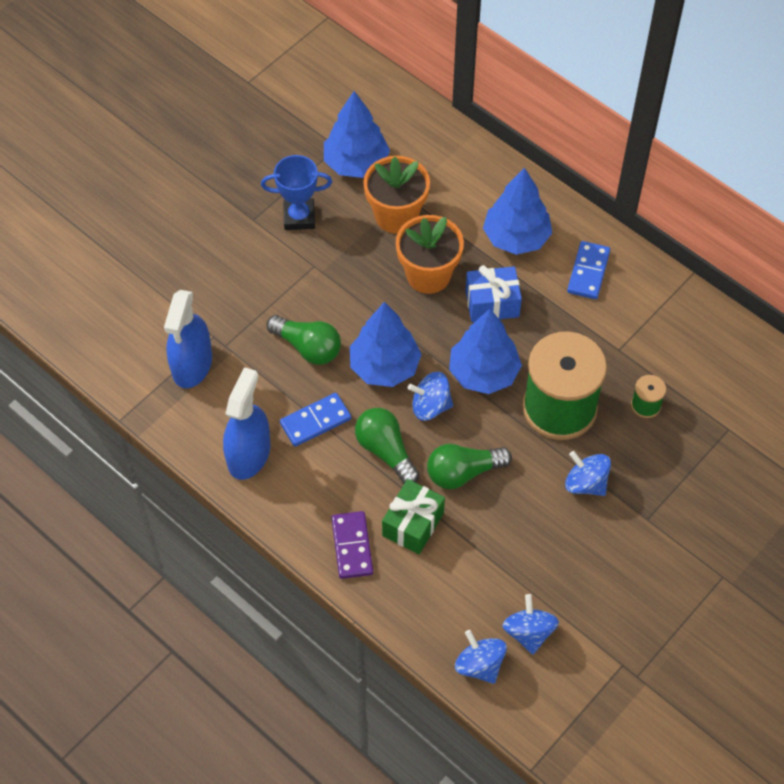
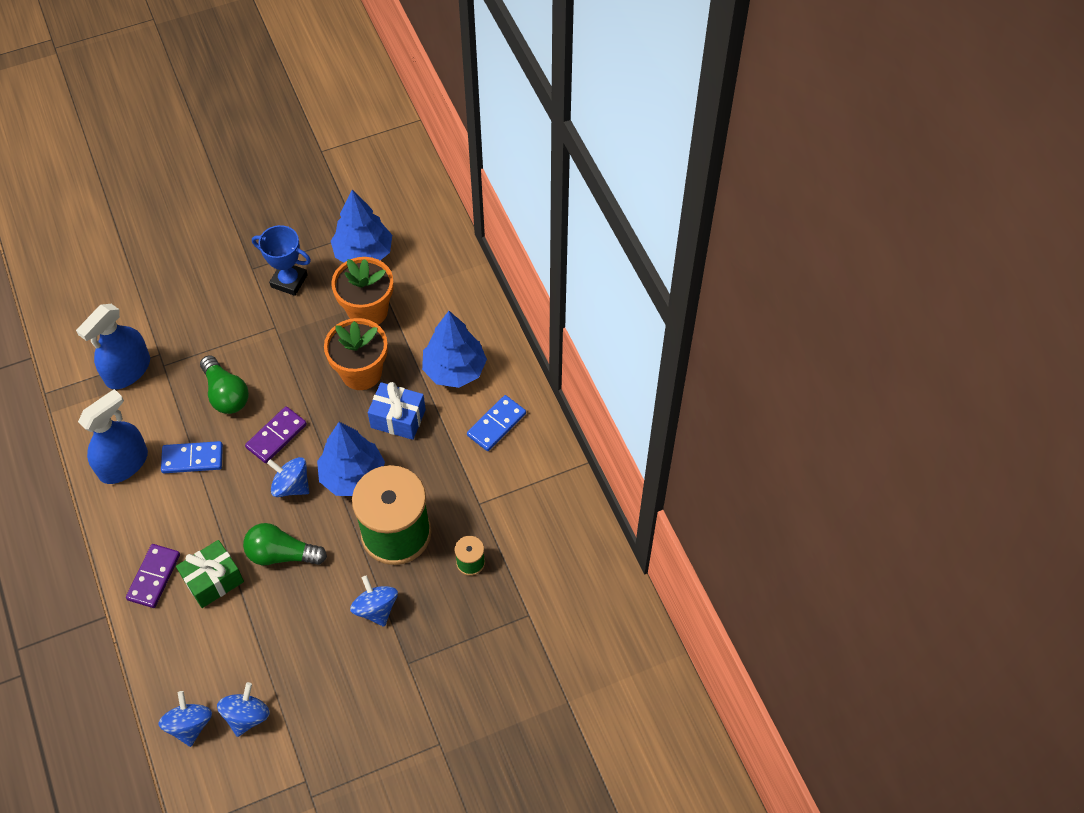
camera: 25 degrees right, 0 degrees up
blue tree [350,302,422,387] -> purple domino [245,406,307,463]
green light bulb [355,408,420,484] -> none

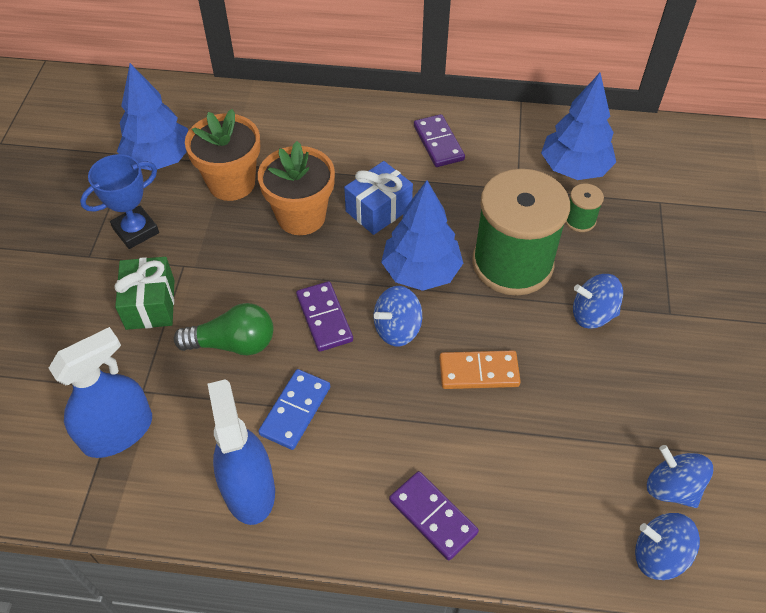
camera: 60 degrees left, 5 degrees down
blue spray bottle [76,304,150,389] -> blue spray bottle turned 105 degrees counterclockwise [49,327,152,458]
green gift [176,540,244,608] -> green gift moved to [114,257,175,330]
green light bulb [243,523,327,565] -> orange domino [439,350,521,389]
blue tree [422,311,487,388] -> blue tree moved to [541,73,616,180]
blue domino [467,395,526,451] -> purple domino [414,114,465,167]

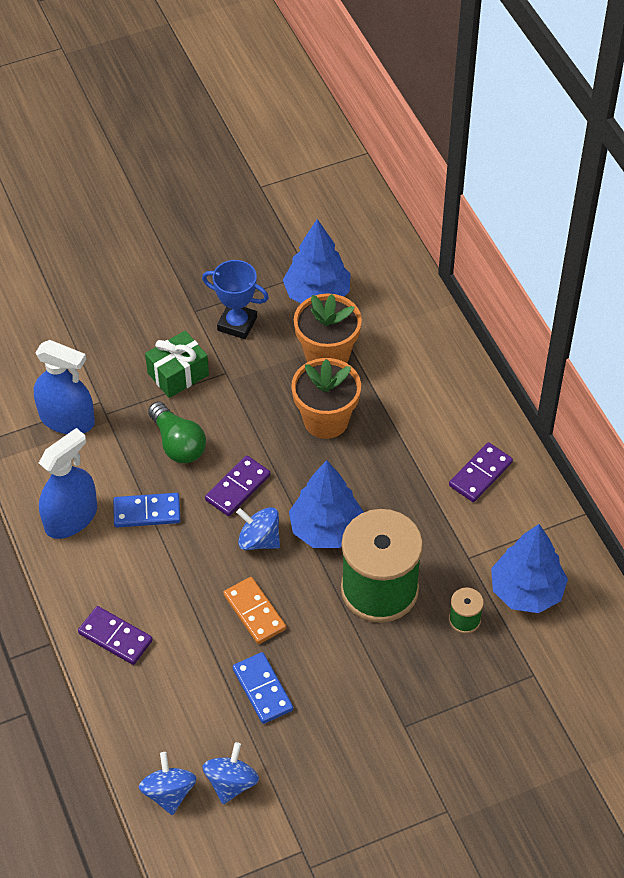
camera: 60 degrees right, 0 degrees up
blue gift [344,161,413,235] -> none
purple domino [389,471,479,560] -> purple domino turned 75 degrees counterclockwise [78,606,153,665]
blue spinning top [573,274,623,329] -> none
none -> blue domino [233,652,293,724]

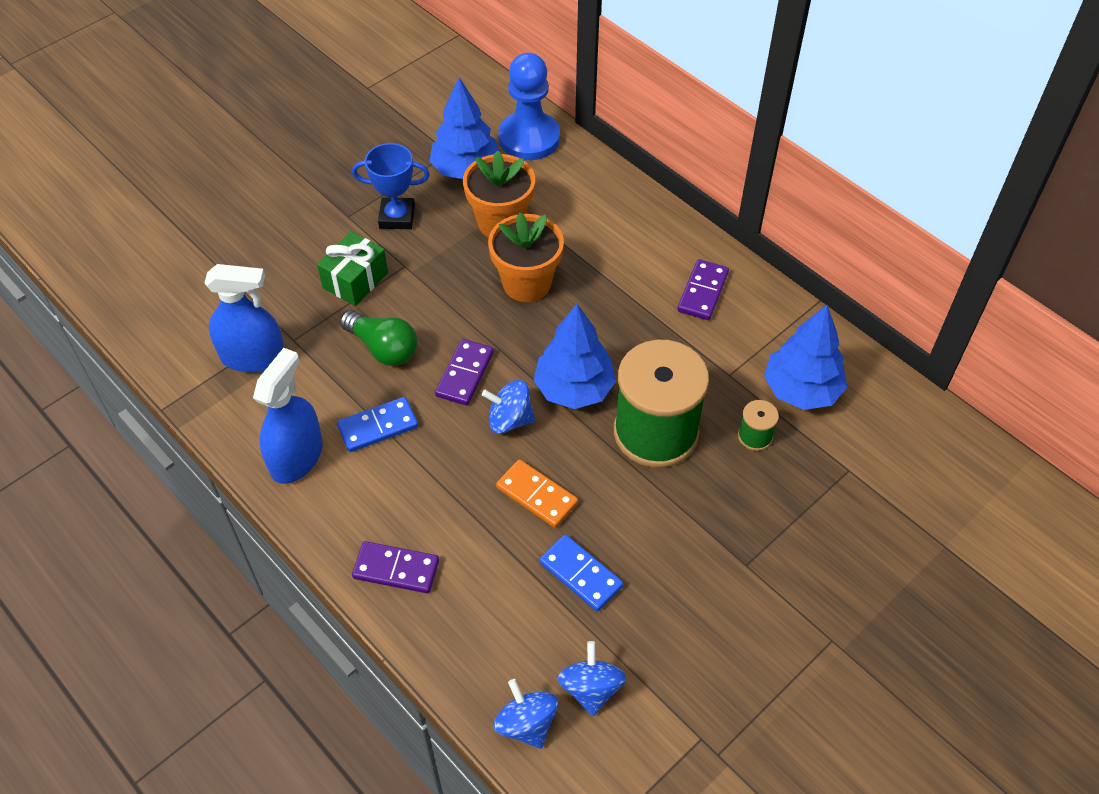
camera: 20 degrees left, 0 degrees up
none -> blue pawn [498,53,560,160]

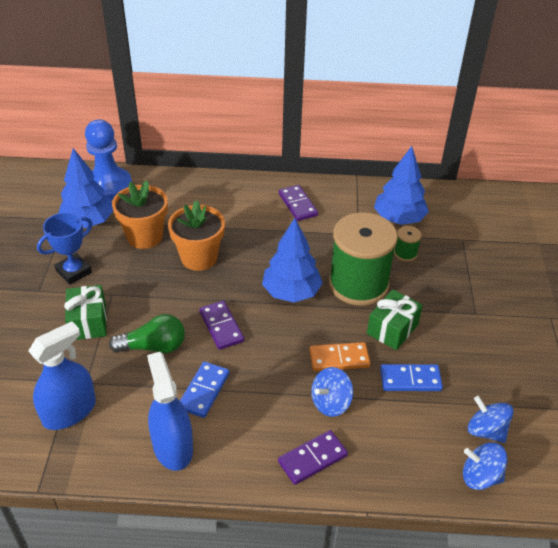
camera: 45 degrees left, 10 degrees down
blue spinning top [482,380,535,434] -> blue spinning top moved to [311,367,353,417]
none -> green gift [367,289,423,350]

